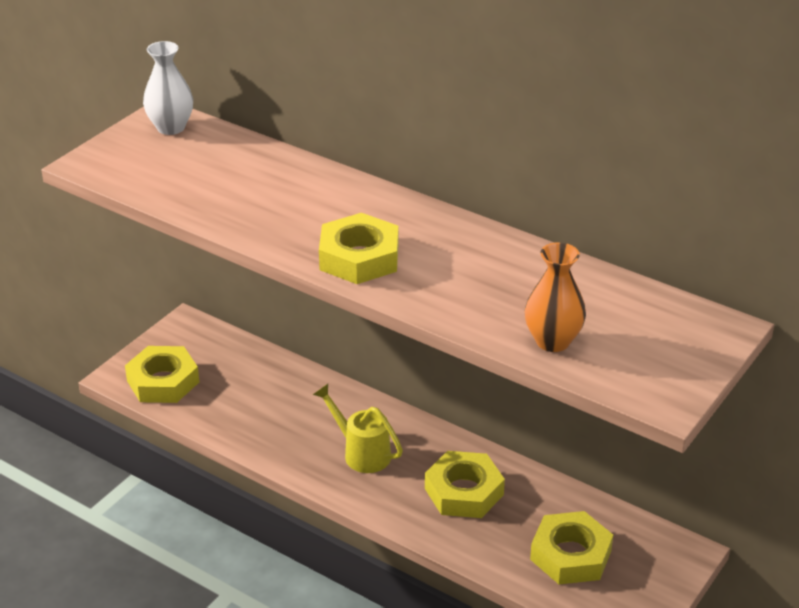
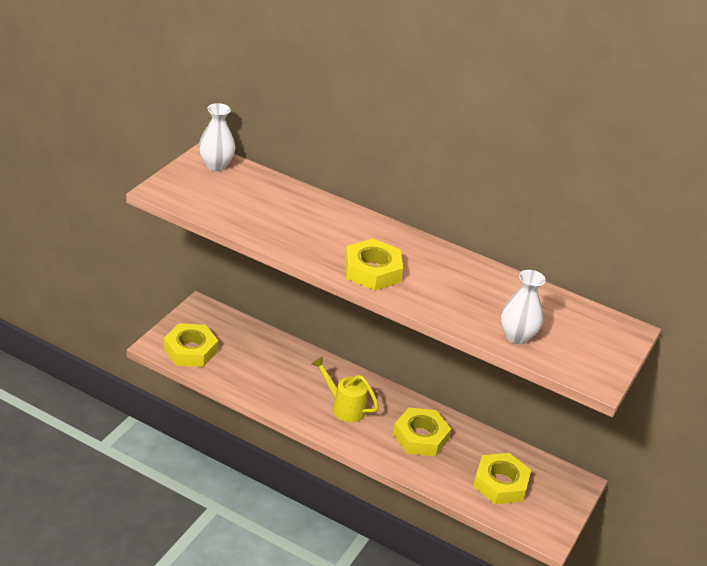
camera: 10 degrees left, 0 degrees up
orange vase [525,242,586,352] -> white vase [501,270,546,344]

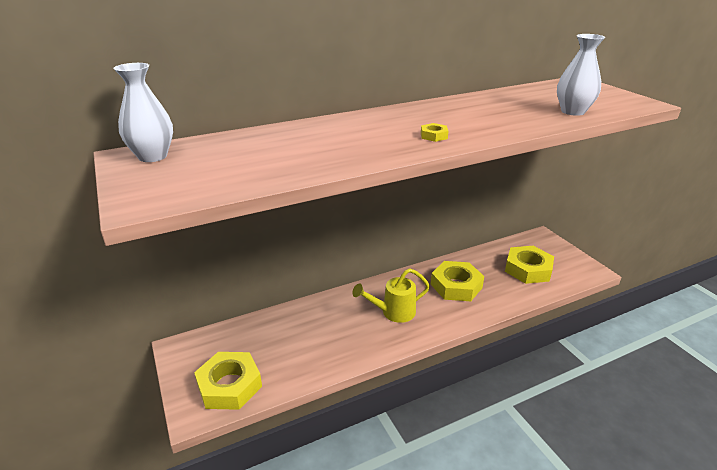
camera: 50 degrees left, 5 degrees down
yellow nut [345,238,403,291] -> yellow nut [421,123,449,142], size x0.42

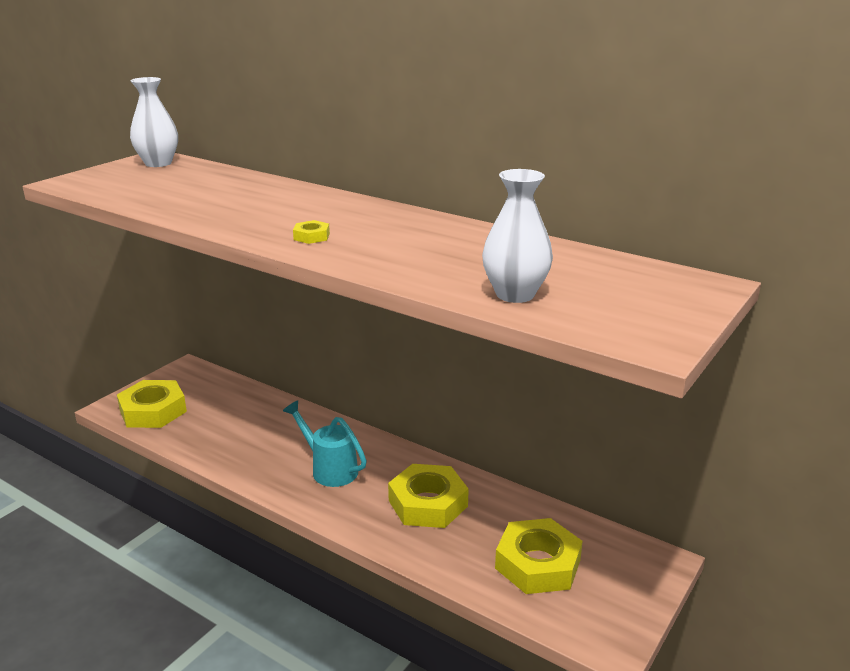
camera: 60 degrees right, 5 degrees down
yellow watering can [352,268,430,323] -> turquoise watering can [283,401,367,487]

